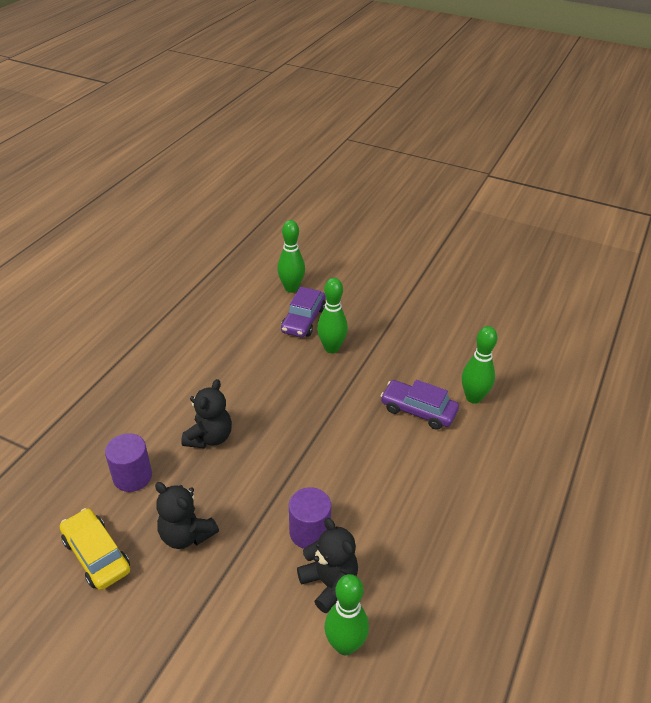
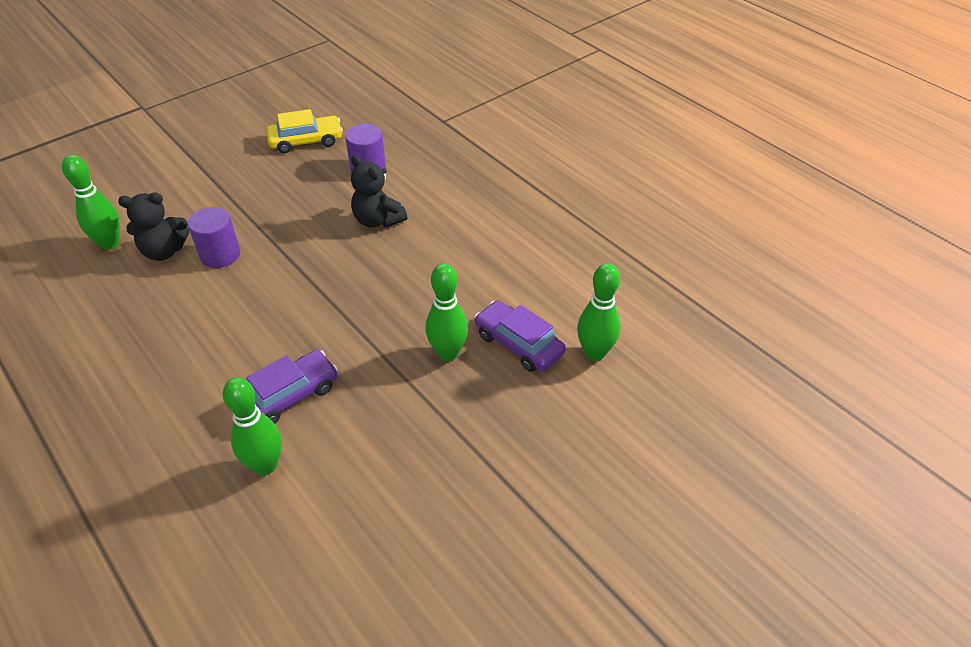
camera: 115 degrees right, 5 degrees up
black teddy bear [155,482,219,549] -> none

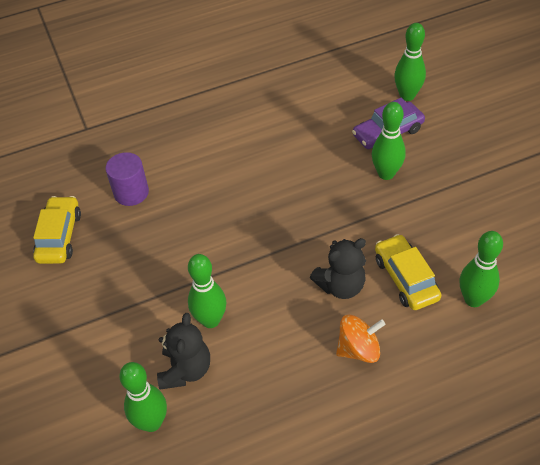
camera: 70 degrees left, 5 degrees up
purple cylinder [188,207,240,268] -> green bowling pin [188,254,226,328]
purple car [246,350,338,423] -> yellow car [375,234,441,310]
black teddy bear [351,155,407,228] -> black teddy bear moved to [310,238,366,299]
none -> orange spinning top [336,315,385,363]

